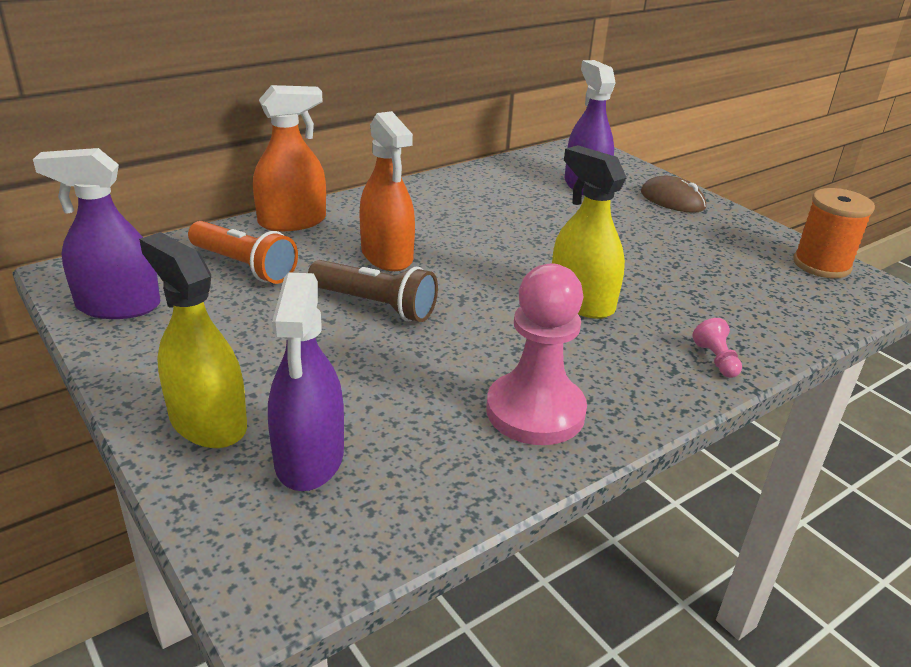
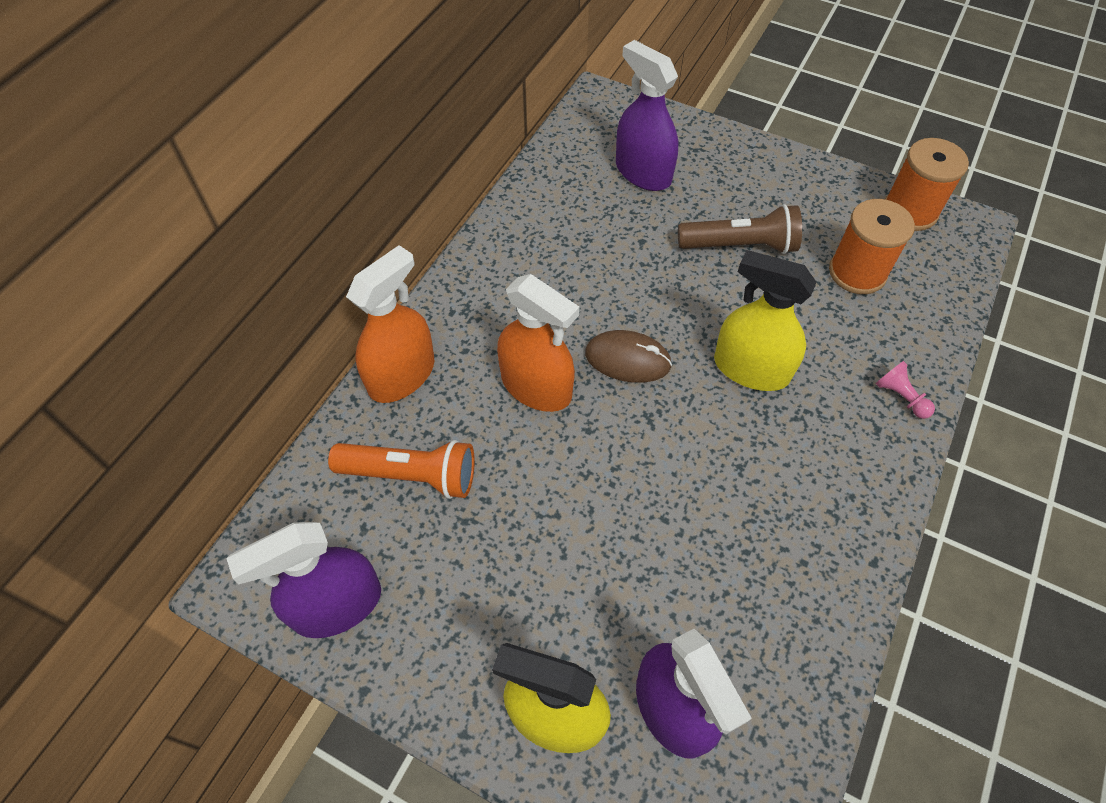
camera: 25 degrees left, 25 degrees up
brown flashlight [308,260,438,322] -> brown flashlight moved to [678,204,802,254]
pink pawn [486,263,587,445] -> none
brown mouse [641,176,706,213] -> brown mouse moved to [585,330,672,383]
none -> orange spool [829,199,915,294]

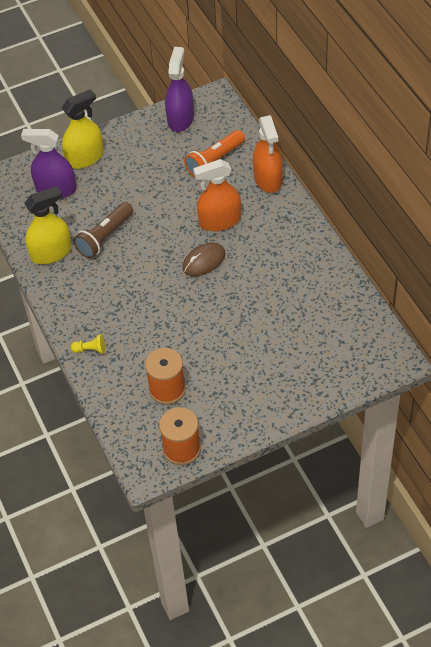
camera: 130 degrees right, 5 degrees down
purple spray bottle [616,40,678,191] -> none
brown flashlight [678,204,802,254] -> brown flashlight moved to [73,202,133,258]
yellow spray bottle [714,250,817,391] -> yellow spray bottle moved to [24,186,71,264]
pink pawn [876,361,935,419] -> yellow pawn [71,334,105,354]

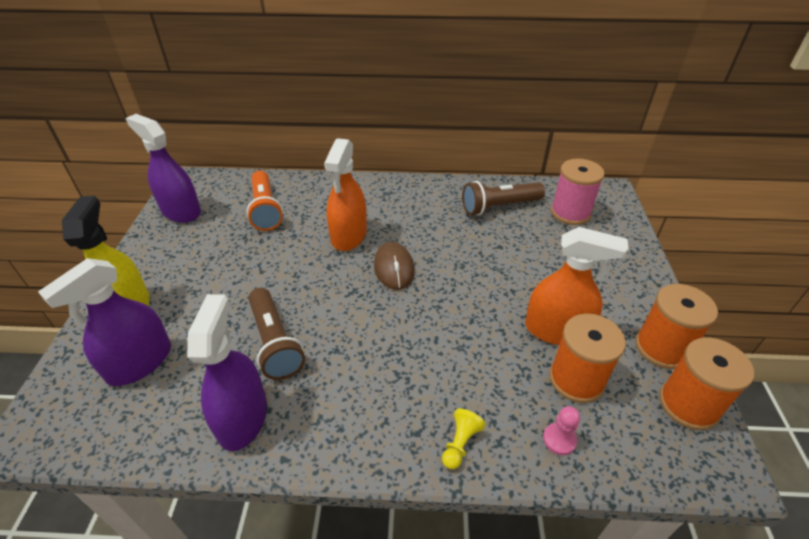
camera: 65 degrees left, 10 degrees down
yellow spray bottle [24,186,71,264] -> purple spray bottle [187,294,267,451]
orange spray bottle [253,115,283,193] -> orange spray bottle moved to [525,227,628,345]
none -> brown flashlight [462,181,545,215]
none -> pink pawn [543,406,580,455]
none -> pink spool [551,159,605,225]
none -> orange spool [635,284,718,369]

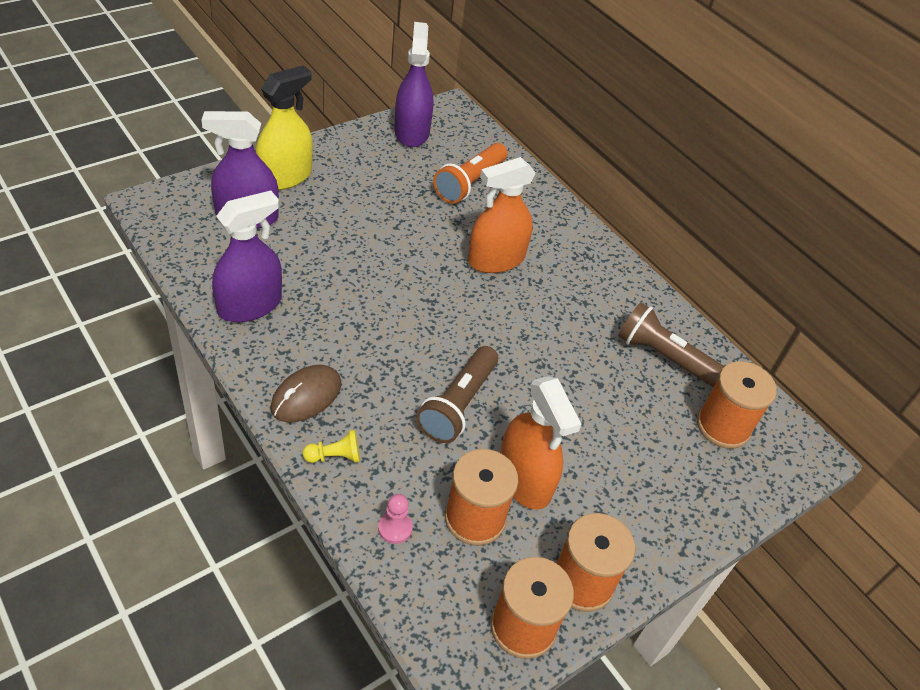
camera: 45 degrees right, 5 degrees up
brown flashlight [248,288,305,380] -> brown flashlight moved to [416,346,498,443]
brown mouse [374,242,415,290] -> brown mouse moved to [270,365,342,422]
pink spool [551,159,605,225] -> orange spool [697,361,777,449]

